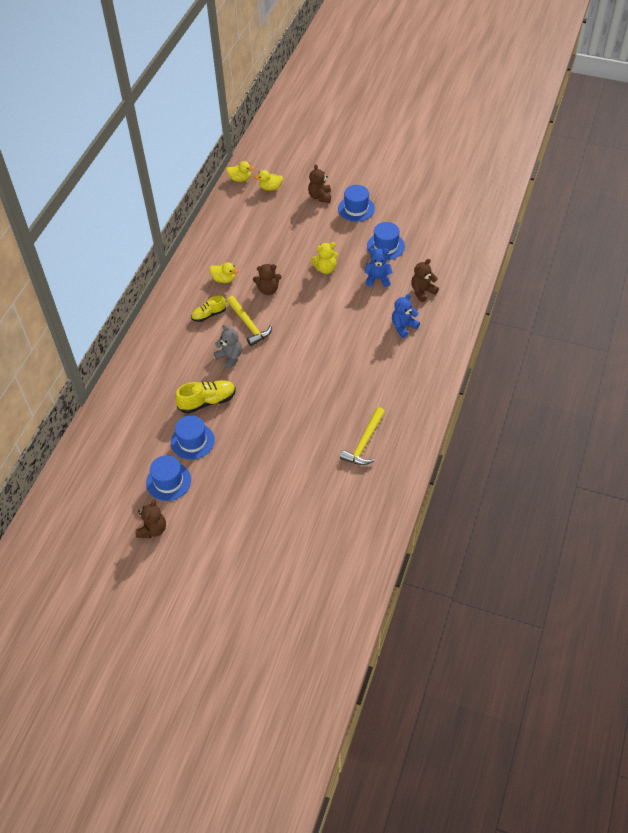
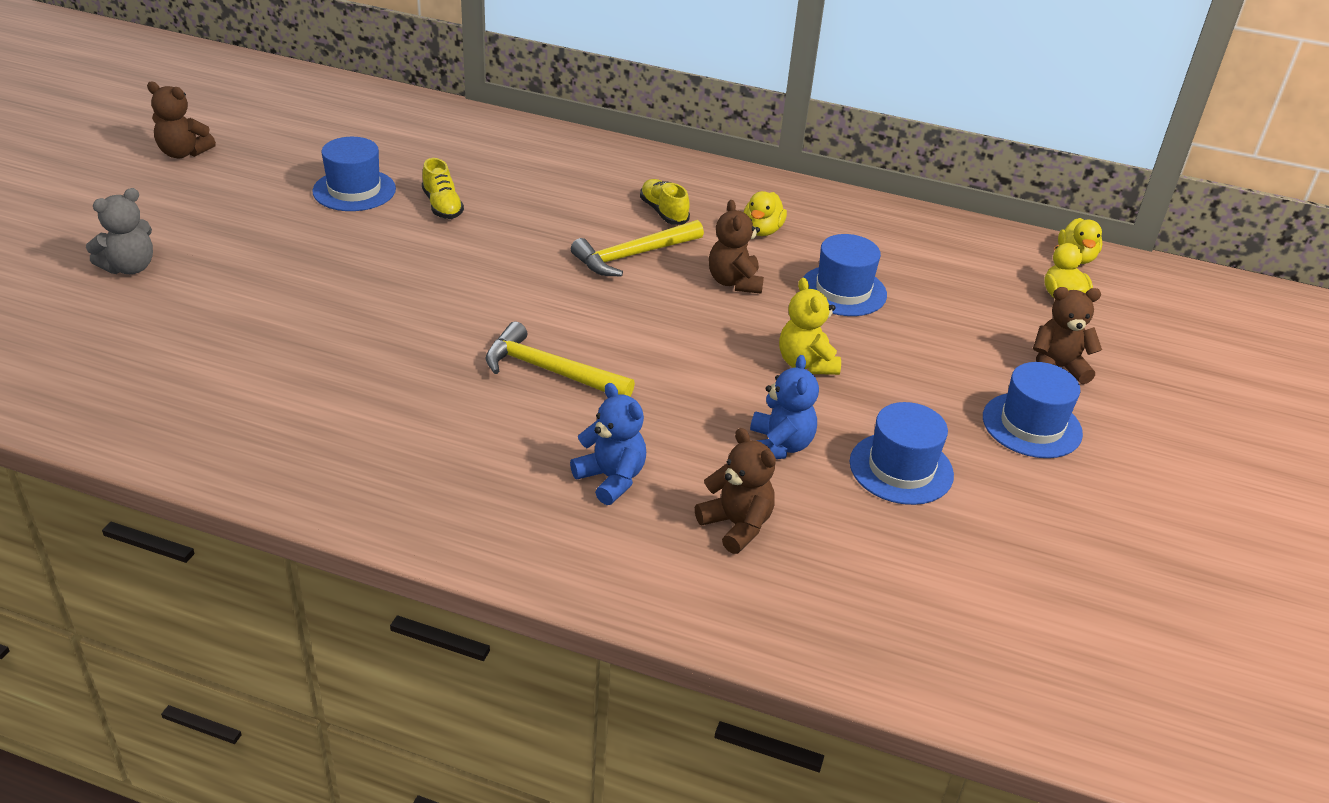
camera: 85 degrees right, 15 degrees down
blue hat [146,455,191,501] -> blue hat moved to [803,234,887,316]
yellow shoe [175,380,236,413] -> yellow shoe [422,158,464,219], size x0.66
grey teddy bear [214,324,242,369] -> grey teddy bear moved to [86,188,153,274]
yellow hammer [340,407,385,465] -> yellow hammer moved to [485,322,635,397]

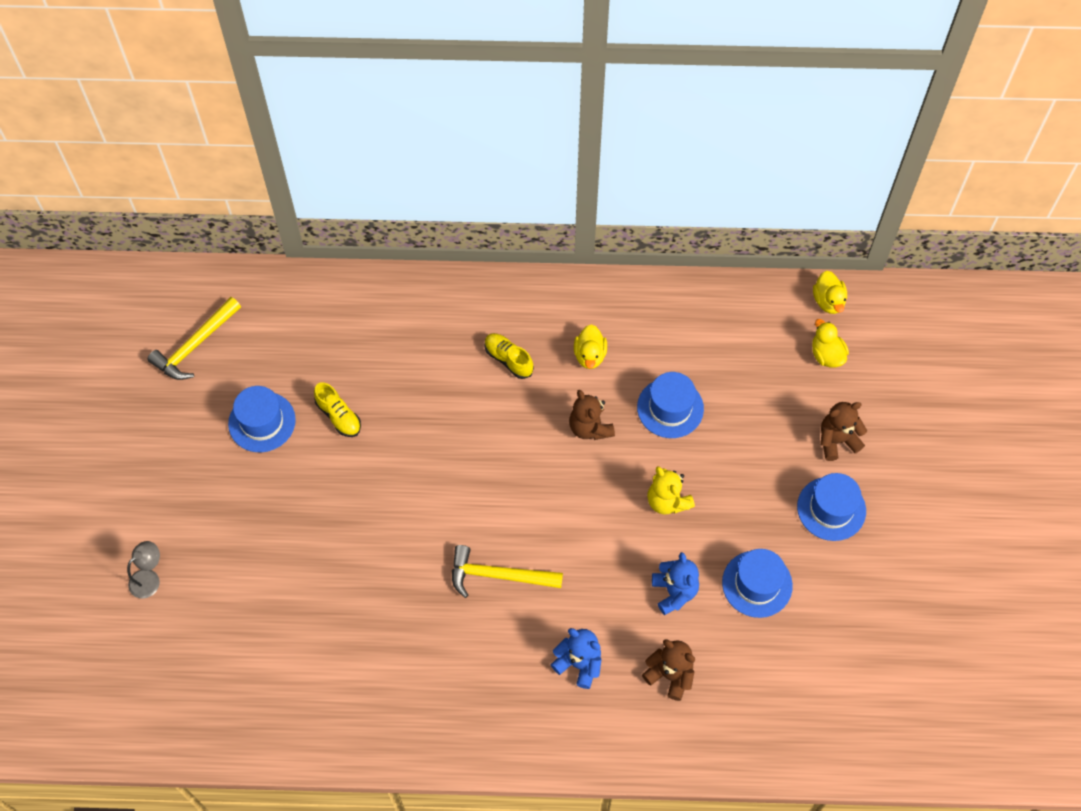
camera: 15 degrees left, 25 degrees up
grey teddy bear [86,188,153,274] -> grey lamp [127,541,160,599]
brown teddy bear [147,82,216,158] -> none
yellow hammer [571,220,704,276] -> yellow hammer moved to [147,297,241,380]

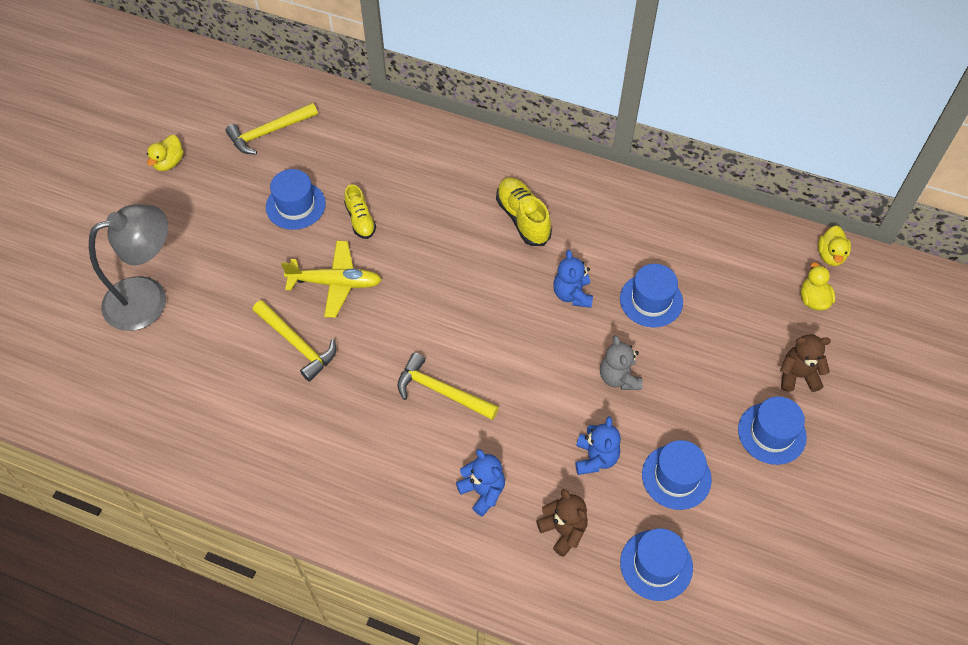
camera: 20 degrees right, 5 degrees down
grey lamp [127,541,160,599] -> grey lamp [89,204,168,331], size x2.28
yellow shoe [484,333,534,379] -> yellow shoe [496,177,552,246], size x1.52
brown teddy bear [569,390,615,440] -> blue teddy bear [553,250,593,308]
yellow duck [574,324,607,369] -> yellow duck moved to [147,135,184,171]
yellow teddy bear [647,467,695,515] -> grey teddy bear [600,335,643,390]
none -> yellow hammer [253,300,336,382]
none -> yellow plane [281,241,382,318]
none -> blue hat [620,528,693,601]

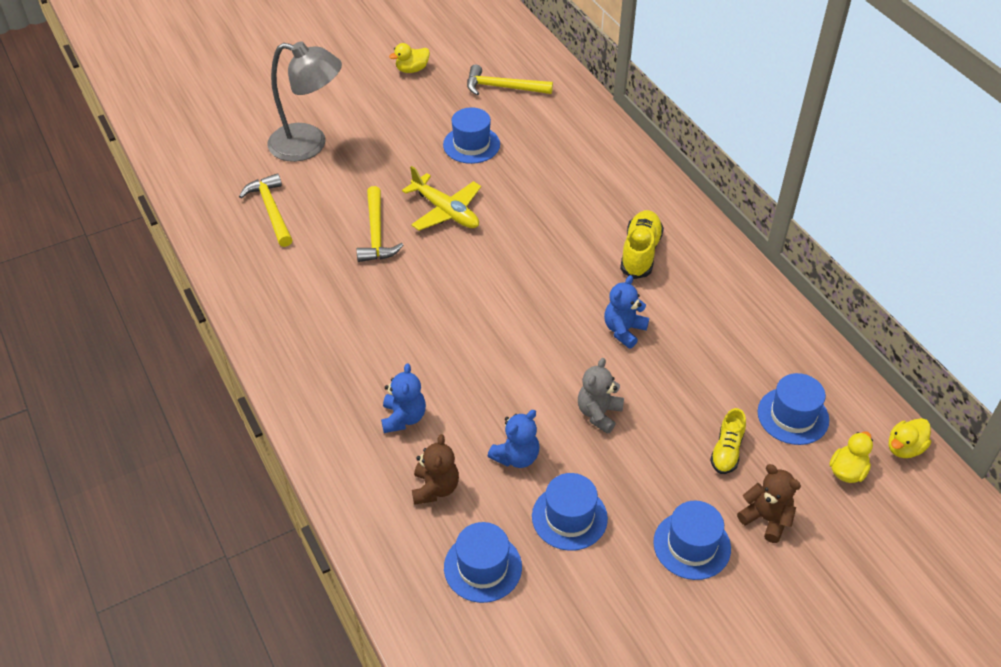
camera: 40 degrees right, 10 degrees down
yellow shoe [344,184,376,239] -> yellow shoe moved to [710,408,746,474]
yellow hammer [397,352,499,420] -> yellow hammer moved to [239,173,293,247]
blue hat [620,264,683,327] -> blue hat moved to [758,373,829,445]

